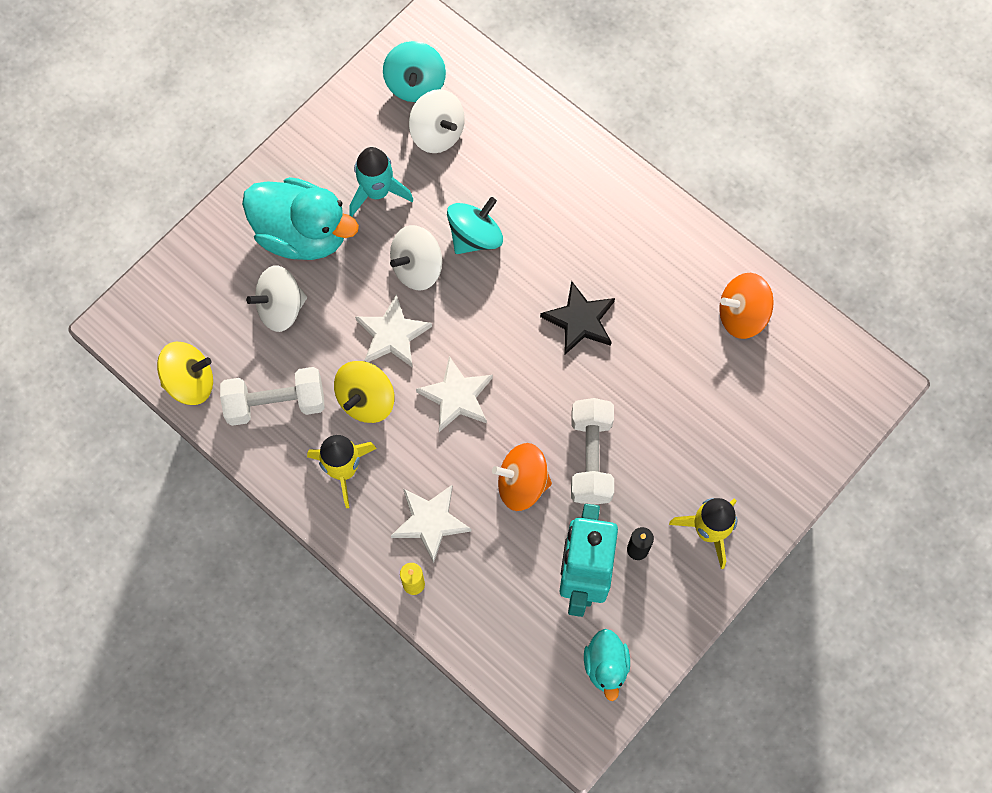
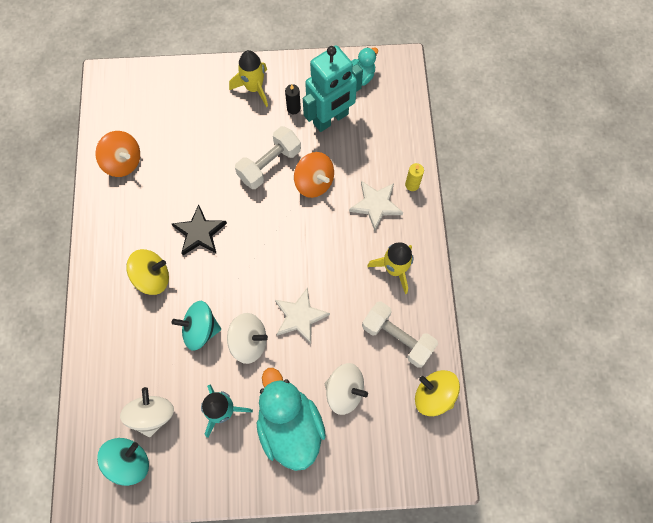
camera: 135 degrees left, 0 degrees up
yellow spinning top [334,361,395,423] -> yellow spinning top moved to [126,249,169,295]
white star [416,356,493,432] -> none

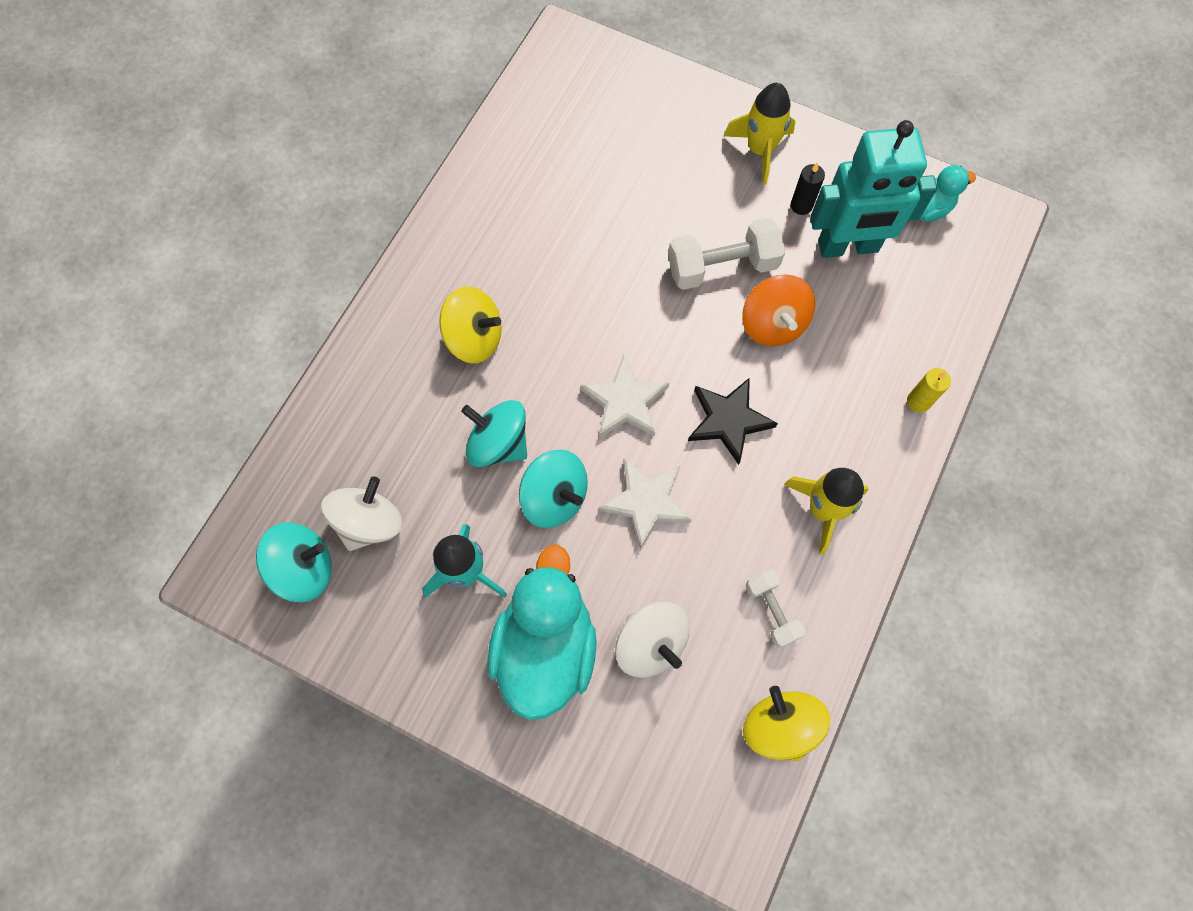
camera: 30 degrees right, 0 degrees up
orange spinning top [95,131,140,177] -> none
black star [172,204,227,255] -> black star moved to [688,378,778,465]
white spinning top [227,313,268,364] -> turquoise spinning top [519,450,588,528]
white star [349,181,403,231] -> white star moved to [580,355,670,438]
white dumbbell [362,301,438,368] -> white dumbbell [746,570,806,648], size x0.60

